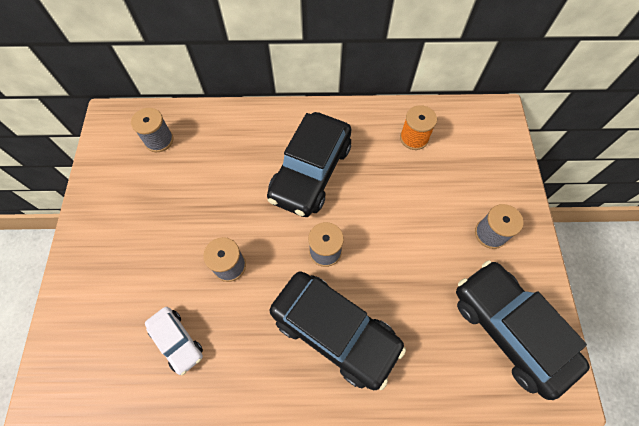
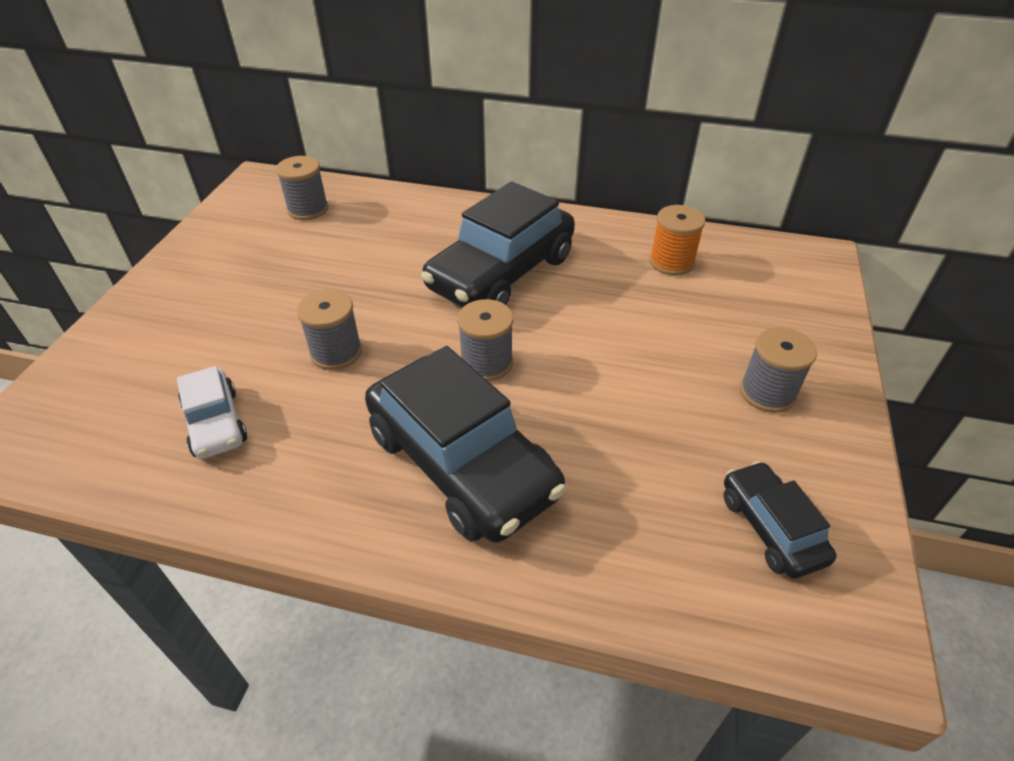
camera: 15 degrees right, 20 degrees down
black car [456,260,590,400] -> black car [724,461,837,579], size x0.51

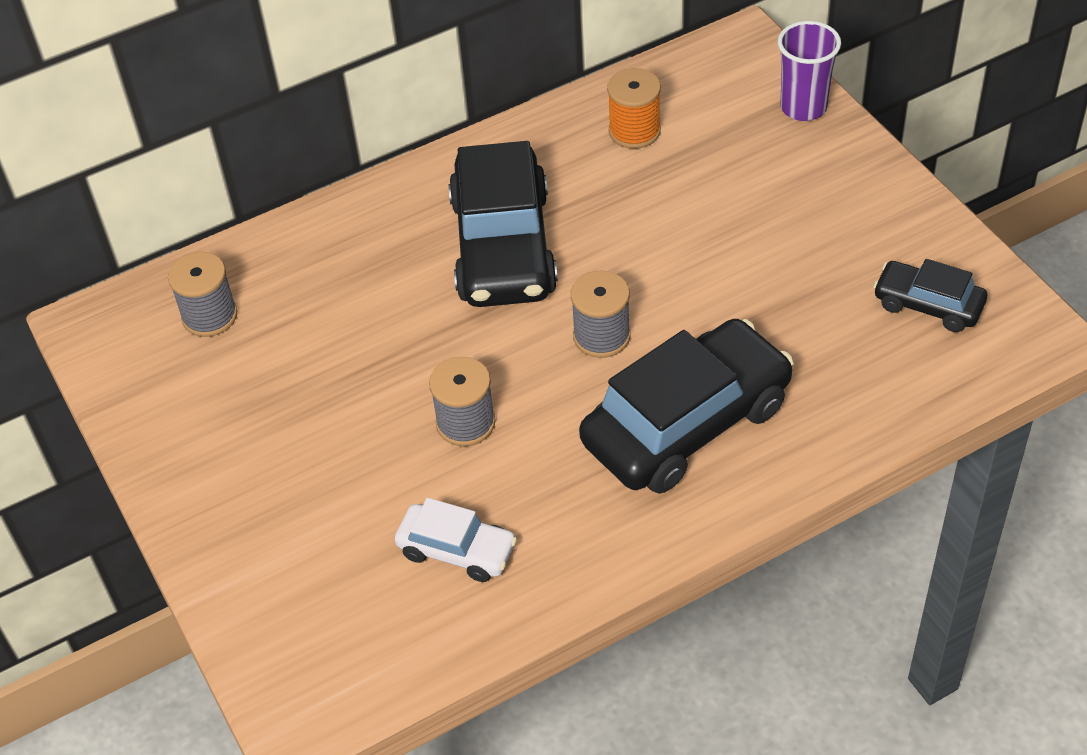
camera: 40 degrees left, 5 degrees up
black car [365,346,566,543] -> black car turned 45 degrees counterclockwise [579,319,794,494]
grey spool [740,327,817,413] -> none
none -> purple cup [778,21,841,121]

